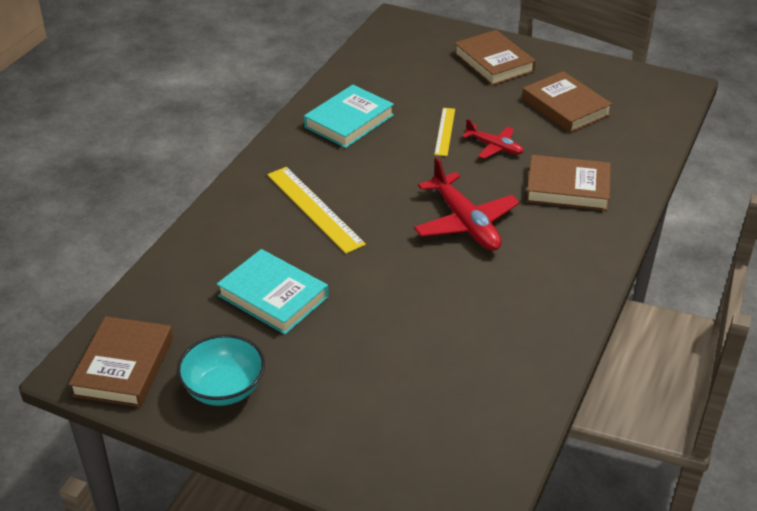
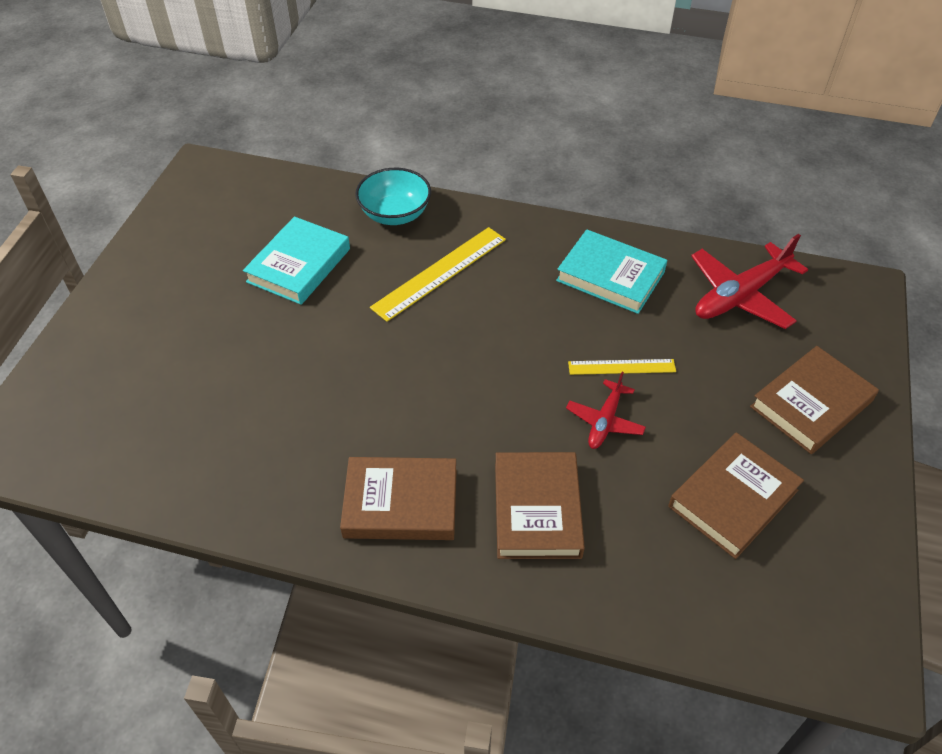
camera: 80 degrees right, 10 degrees up
brown book [68,316,173,407] -> brown book moved to [340,457,457,540]
turquoise bowl [177,334,265,406] -> turquoise bowl moved to [355,168,431,225]
red plane [414,157,520,251] -> red plane moved to [691,234,808,329]

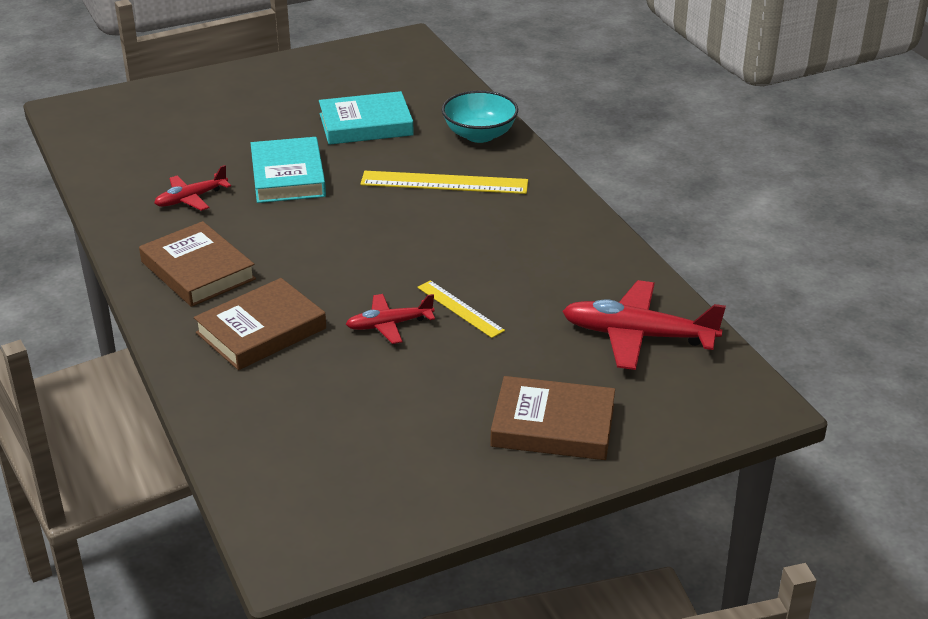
camera: 50 degrees right, 15 degrees down
turquoise book [556,229,668,314] -> turquoise book moved to [251,137,326,203]
brown book [668,433,804,559] -> none
none -> red plane [154,165,231,211]

